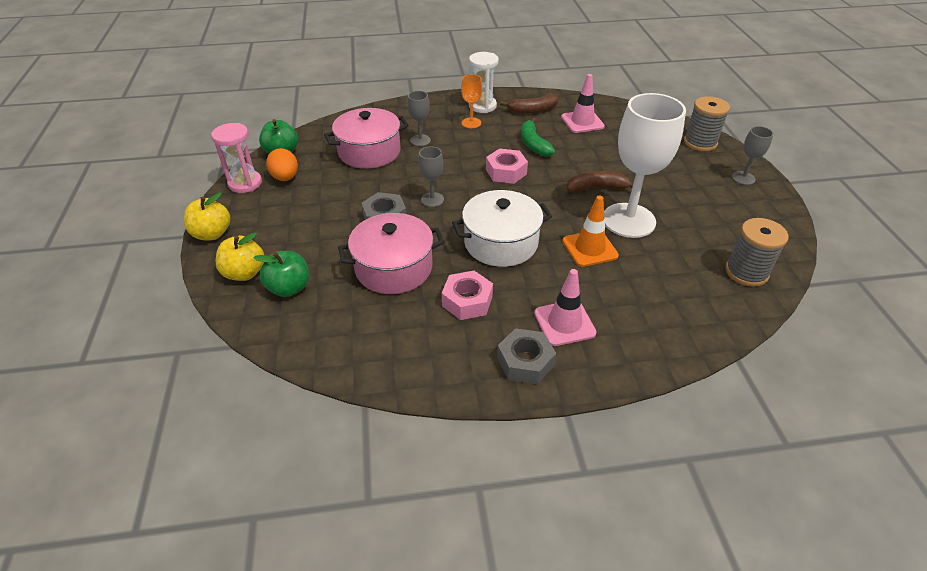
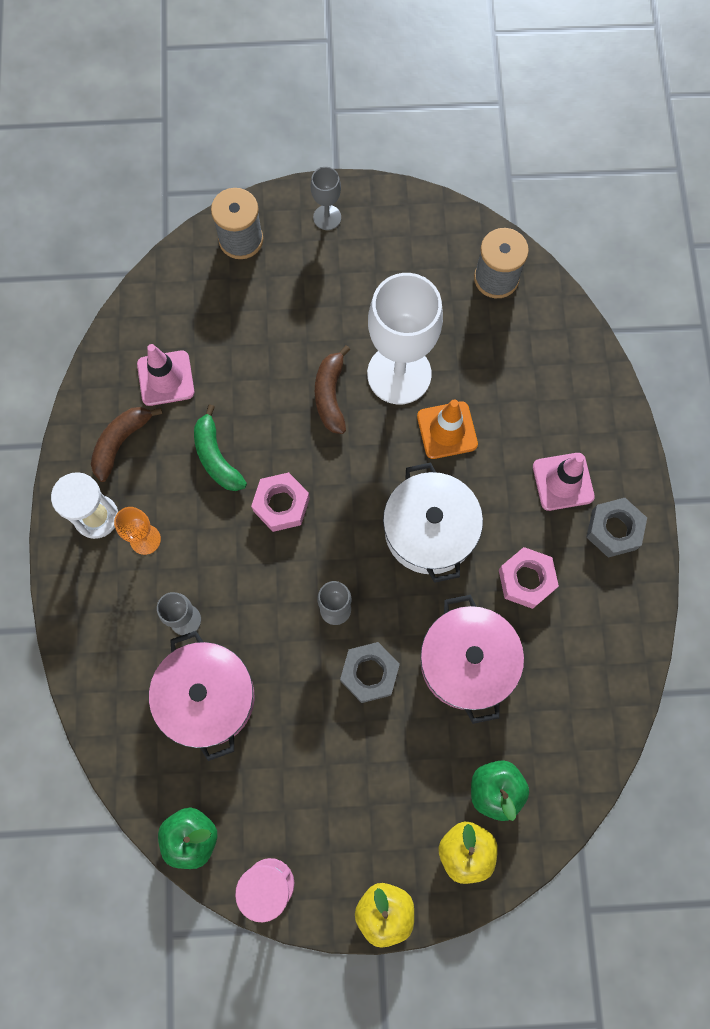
camera: 85 degrees left, 30 degrees up
orange egg [266,148,298,181] -> none
brown banana [500,93,559,114] -> brown banana turned 135 degrees counterclockwise [91,407,163,482]
green banana [521,118,555,156] -> green banana turned 75 degrees clockwise [194,404,247,491]

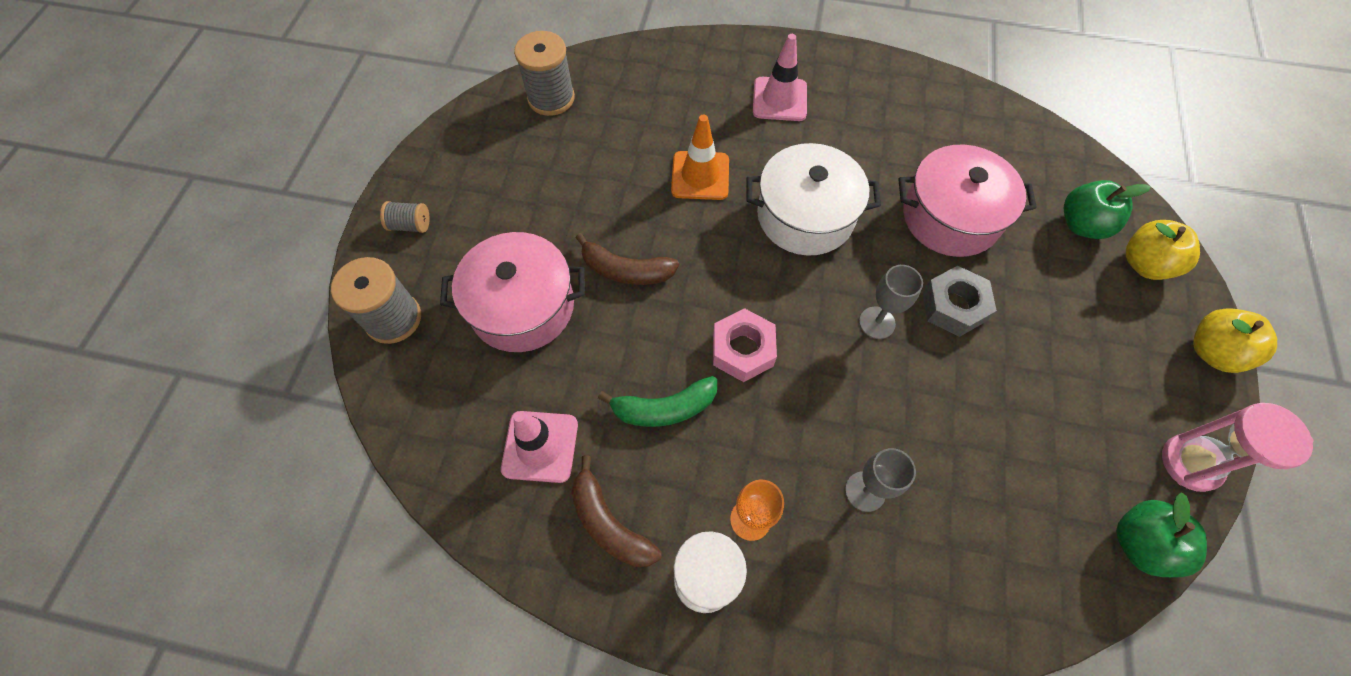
camera: 75 degrees left, 10 degrees down
pink pot [149,631,254,761] -> pink pot moved to [440,232,585,352]
grey goblet [311,167,341,230] -> grey spool [380,201,430,233]
white goblet [367,273,443,404] -> none
pink nut [499,547,559,609] -> none
grey nut [586,498,647,558] -> none

